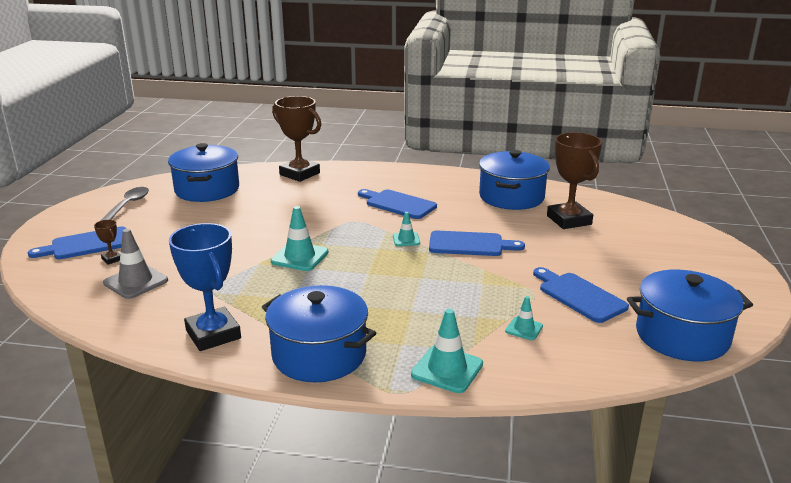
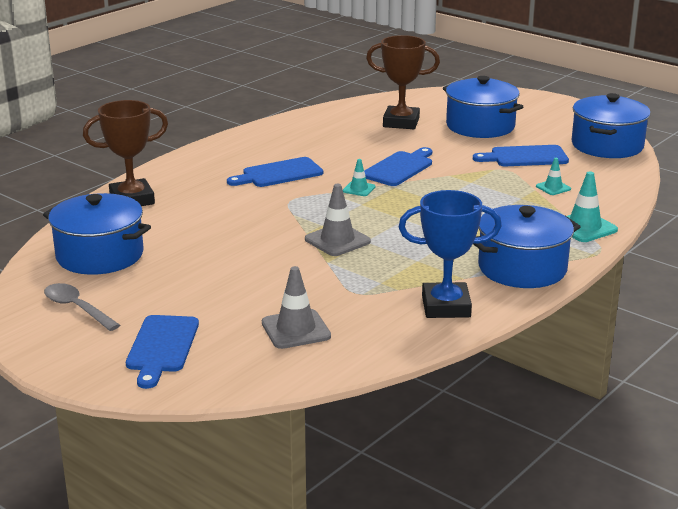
camera: 60 degrees left, 0 degrees up
brown trophy [94,220,120,265] -> none
turquoise traffic cone [271,206,329,271] -> grey traffic cone [305,184,371,256]
blue pot [479,150,550,210] -> blue pot moved to [443,76,523,138]

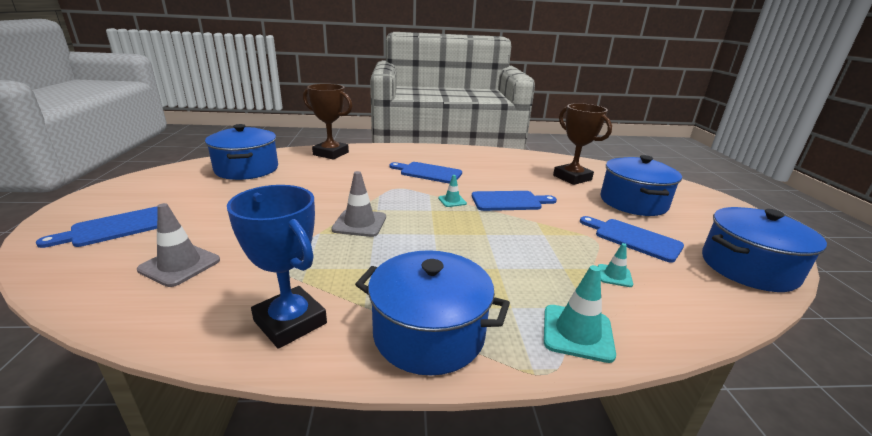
camera: 45 degrees right, 0 degrees up
grey spoon [44,283,120,331] -> none

